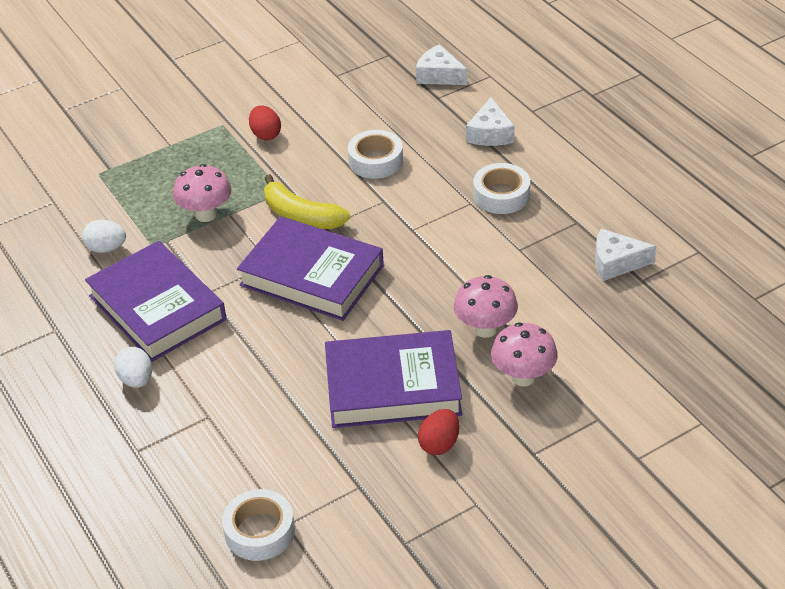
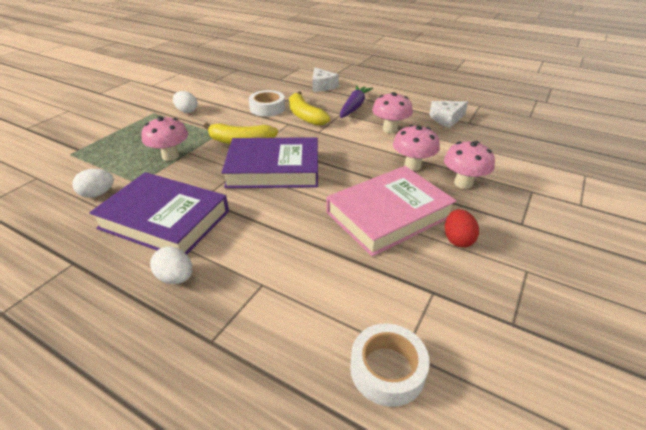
camera: 30 degrees left, 5 degrees down
red egg [249,105,281,140] -> white egg [173,91,198,113]
purple book [325,330,462,428] -> pink book [326,166,457,256]
white cheese [416,44,467,85] -> none
white tape [473,163,530,214] -> purple carrot [340,85,373,118]
none -> yellow banana [289,91,330,126]
none -> pink mushroom [372,92,413,133]

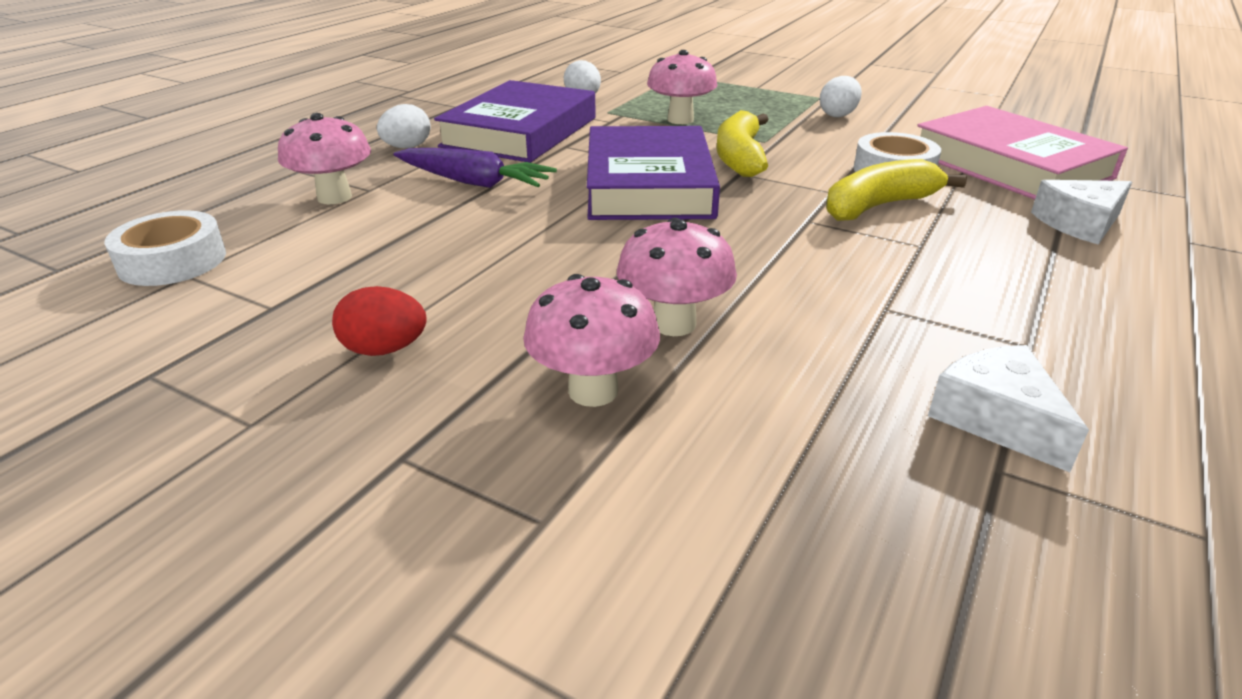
camera: 90 degrees right, 5 degrees down
pink book [326,166,457,256] -> pink book moved to [917,106,1128,200]
purple carrot [340,85,373,118] -> purple carrot moved to [394,148,557,188]
pink mushroom [372,92,413,133] -> pink mushroom moved to [278,113,371,204]

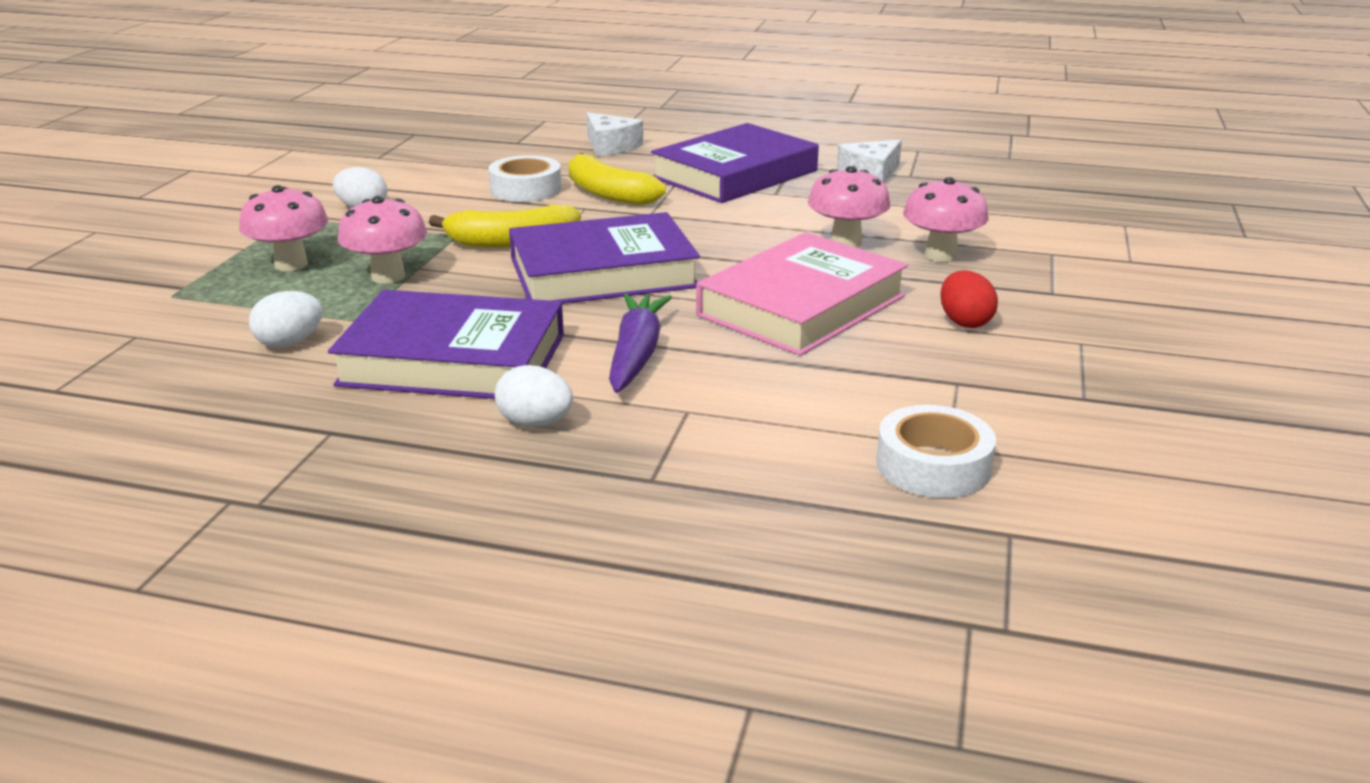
camera: 105 degrees left, 5 degrees down
pink mushroom [278,113,371,204] -> pink mushroom moved to [239,185,328,271]
pink book [917,106,1128,200] -> pink book moved to [696,232,908,356]
none -> purple book [651,123,819,203]

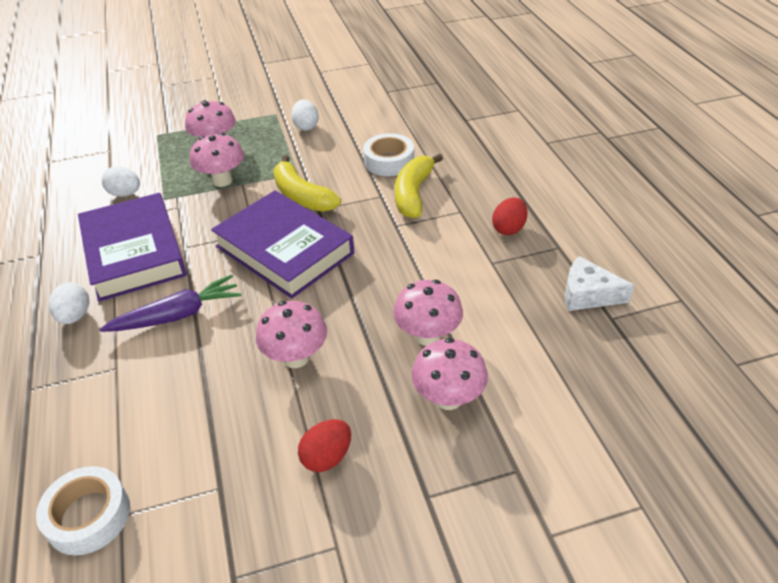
camera: 60 degrees right, 15 degrees up
white cheese [586,112,643,156] -> none
purple book [651,123,819,203] -> red egg [492,197,527,235]
pink book [696,232,908,356] -> pink mushroom [256,301,327,368]

